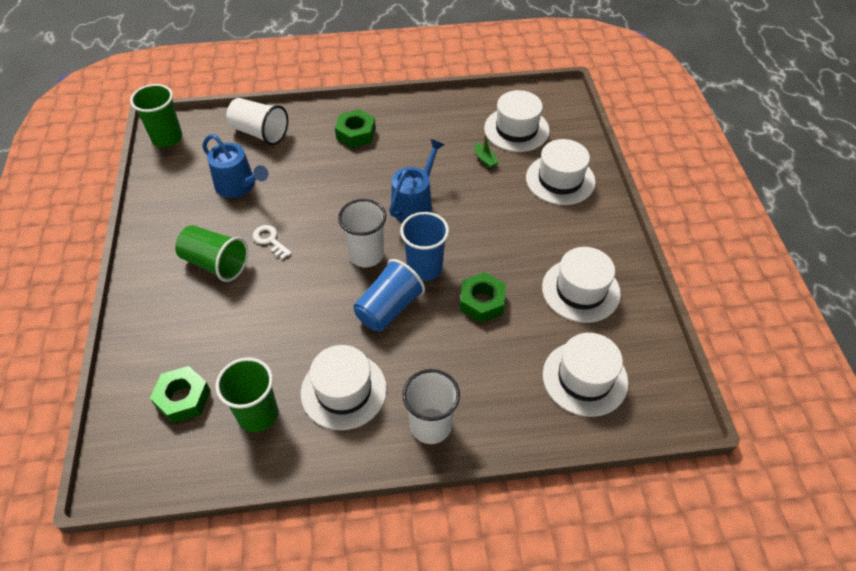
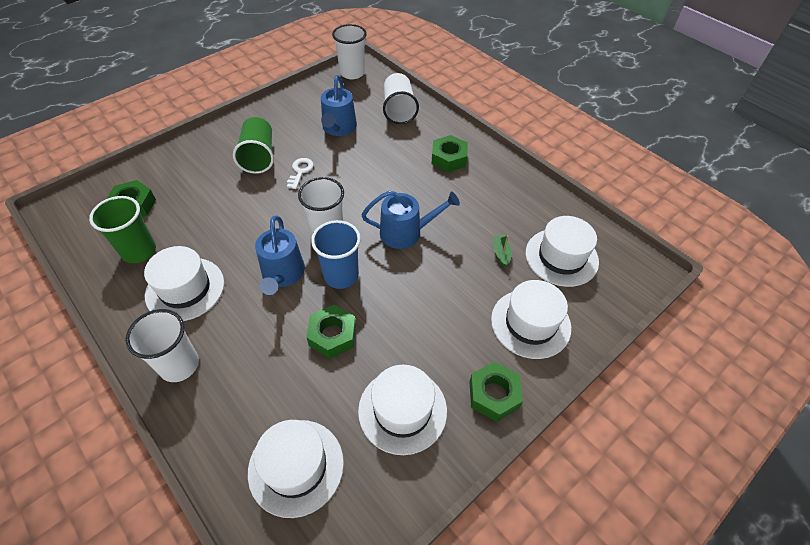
camera: 55 degrees right, 0 degrees up
green cup [130,84,182,147] -> white cup [332,24,367,79]
blue cup [353,259,425,332] -> blue watering can [255,216,305,295]
green boat [474,134,499,168] -> green boat turned 150 degrees clockwise [494,235,512,267]
none -> green nut [470,362,523,422]

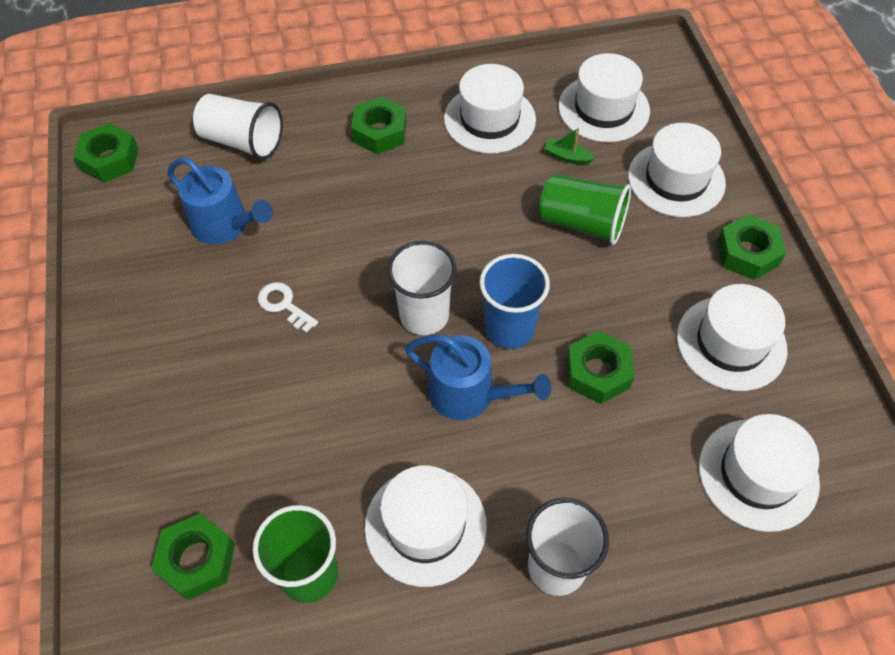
camera: 60 degrees left, 5 degrees up
green cup [233,117,274,174] -> green cup moved to [539,174,631,245]
white cup [332,24,367,79] -> green nut [73,123,139,183]
blue watering can [361,191,460,249] -> none
none -> white hat [444,64,536,154]

